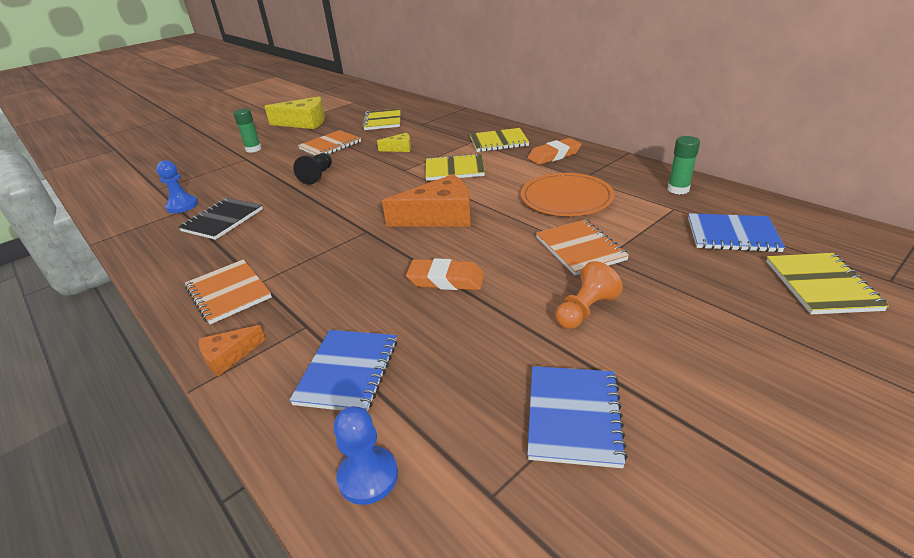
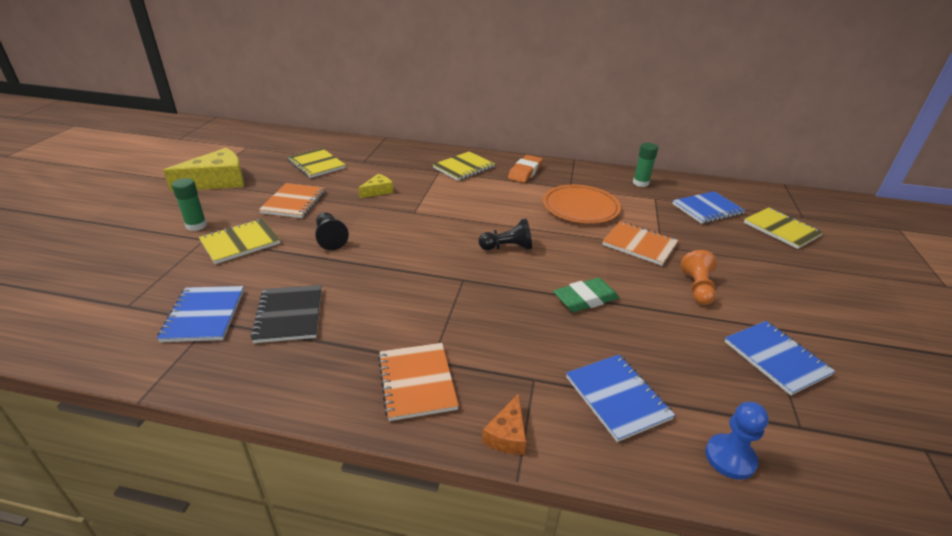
camera: 40 degrees left, 0 degrees up
blue pawn [156,160,198,213] -> blue notebook [157,286,244,342]
orange notebook [185,259,272,324] -> orange notebook turned 60 degrees clockwise [378,343,459,421]
orange cheese [382,174,471,227] -> black pawn [479,218,532,250]
orange eraser [406,258,484,290] -> green eraser [553,278,619,312]
yellow notebook [425,153,485,181] -> yellow notebook moved to [199,219,280,264]

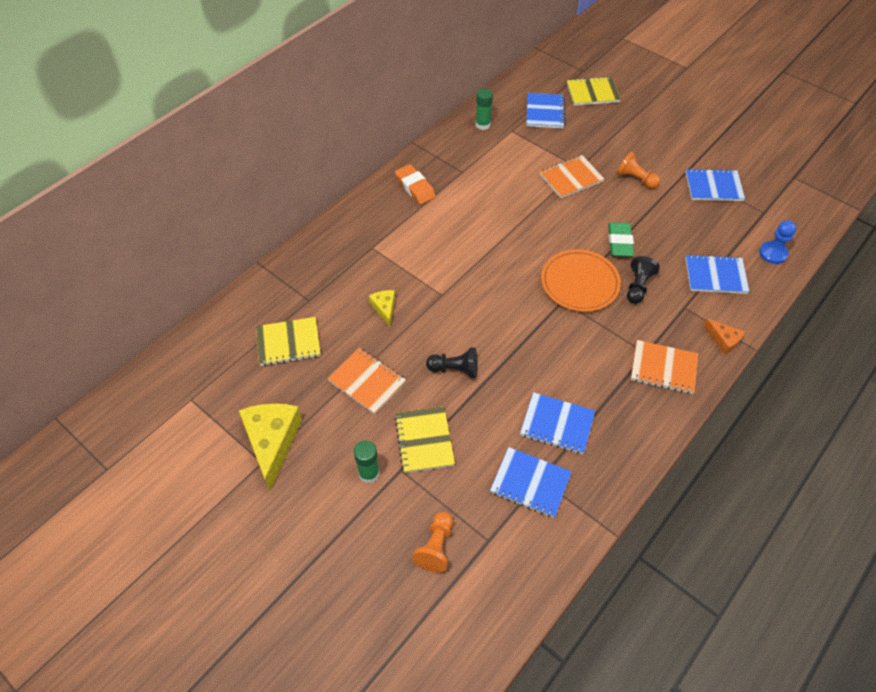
camera: 60 degrees left, 20 degrees up
black notebook [250,285,322,343] -> blue notebook [520,392,595,454]
yellow notebook [433,151,495,181] -> none
black pawn [479,218,532,250] -> black pawn moved to [627,256,660,304]
orange plate [543,185,621,224] -> orange plate moved to [541,249,621,312]
none -> orange pawn [412,512,453,573]

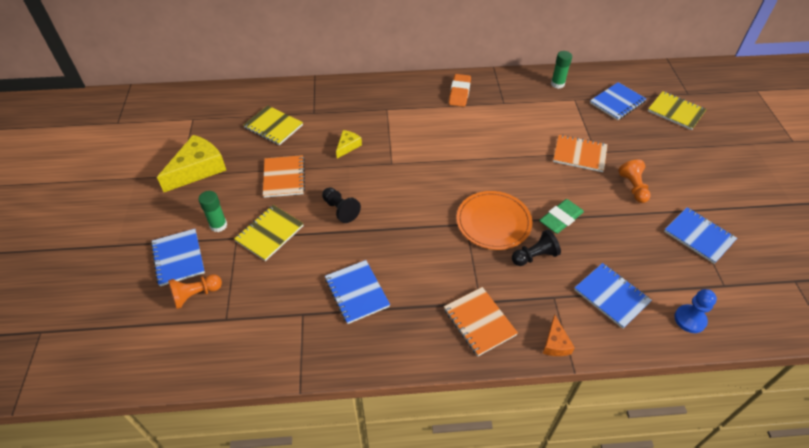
camera: 45 degrees right, 5 degrees down
blue notebook [490,447,572,518] -> blue notebook moved to [151,229,205,286]

